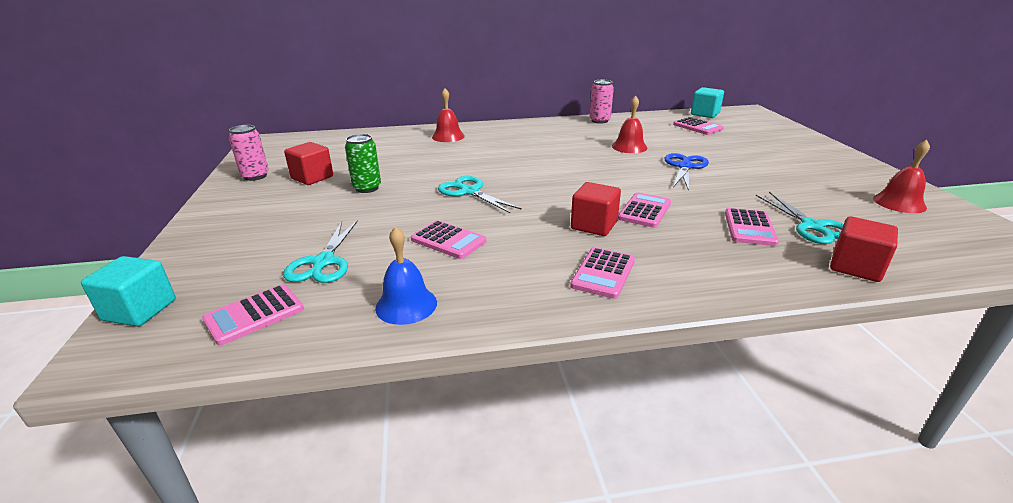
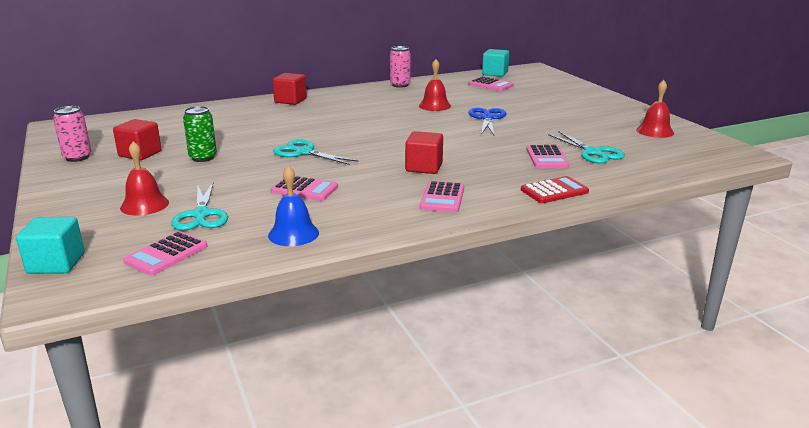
camera: 15 degrees left, 5 degrees down
red bell [432,88,465,142] -> red bell moved to [120,141,169,216]
pink calculator [618,192,671,228] -> none
red cube [830,217,898,282] -> red cube moved to [272,73,307,105]
none -> red calculator [521,176,589,203]

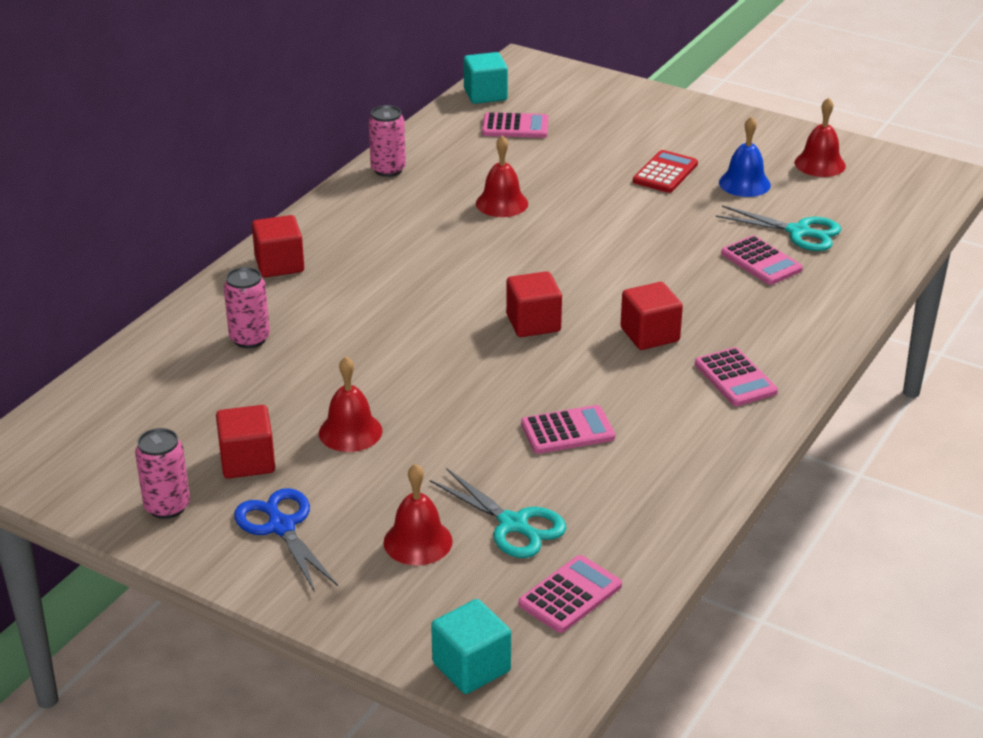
camera: 35 degrees left, 10 degrees up
pink calculator [123,231,208,276] -> pink calculator turned 135 degrees counterclockwise [518,555,622,633]
green can [183,106,217,162] -> red bell [319,357,382,452]
blue bell [268,166,319,246] -> blue bell moved to [719,116,771,197]
turquoise scissors [273,139,358,165] -> none
blue scissors [468,108,507,135] -> blue scissors moved to [234,488,338,592]
red calculator [521,176,589,203] -> red calculator moved to [633,150,698,193]
none -> pink can [224,267,270,348]
none -> red cube [506,271,562,337]

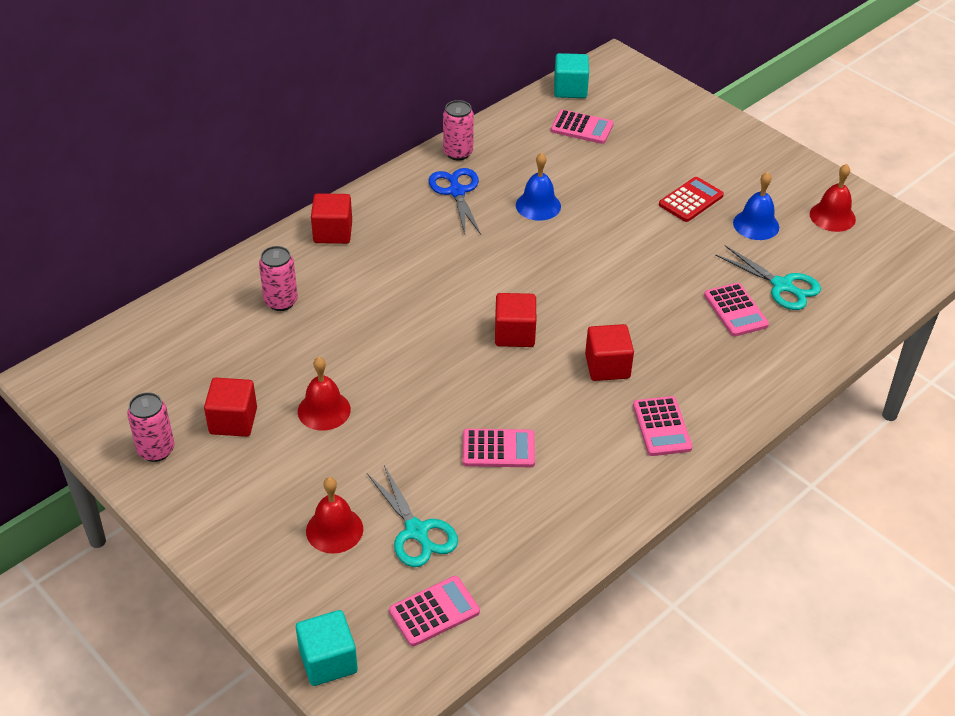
camera: 15 degrees right, 10 degrees up
blue scissors [234,488,338,592] -> blue scissors moved to [428,168,481,235]
red bell [476,135,528,217] -> blue bell [516,153,561,221]

